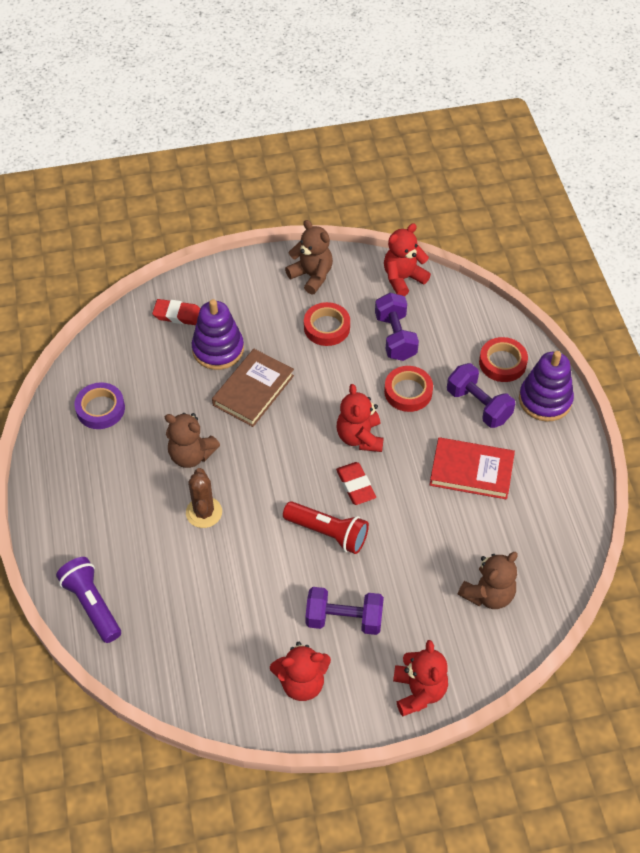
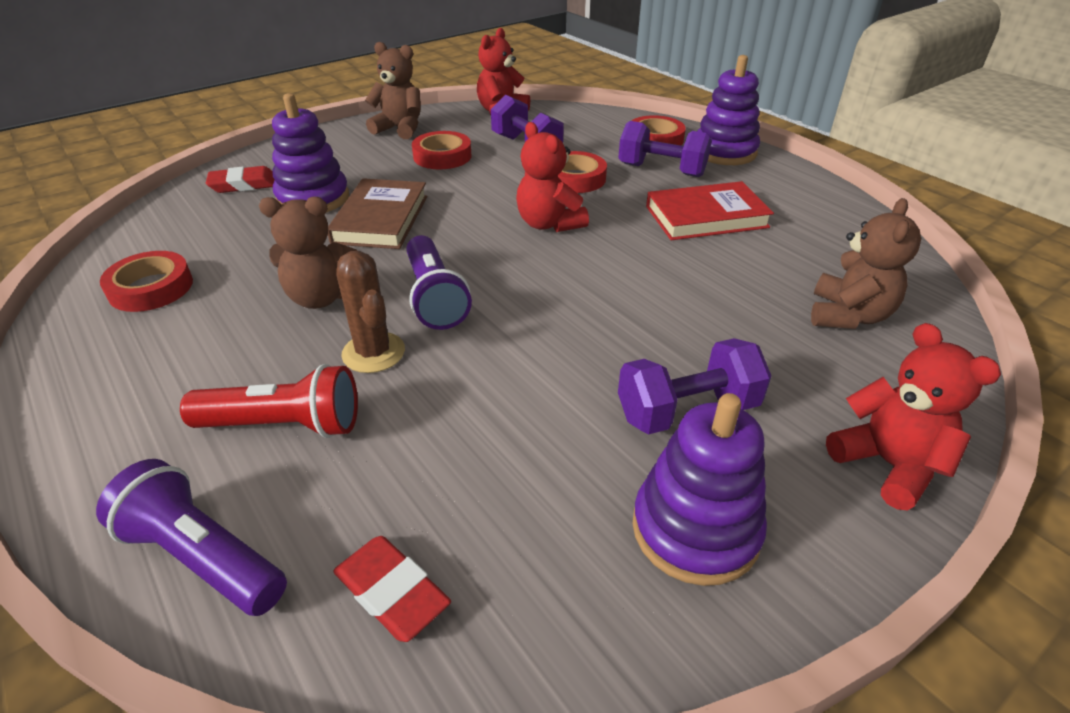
camera: 25 degrees left, 15 degrees down
purple tape [74,382,125,429] -> red tape [100,251,193,312]
red teddy bear [270,642,331,701] -> purple stacking toy [632,393,767,586]
red flashlight [283,501,369,554] -> red flashlight moved to [180,364,358,438]
red eraser [336,462,376,505] -> red eraser moved to [334,536,451,642]
none -> purple flashlight [406,235,472,330]

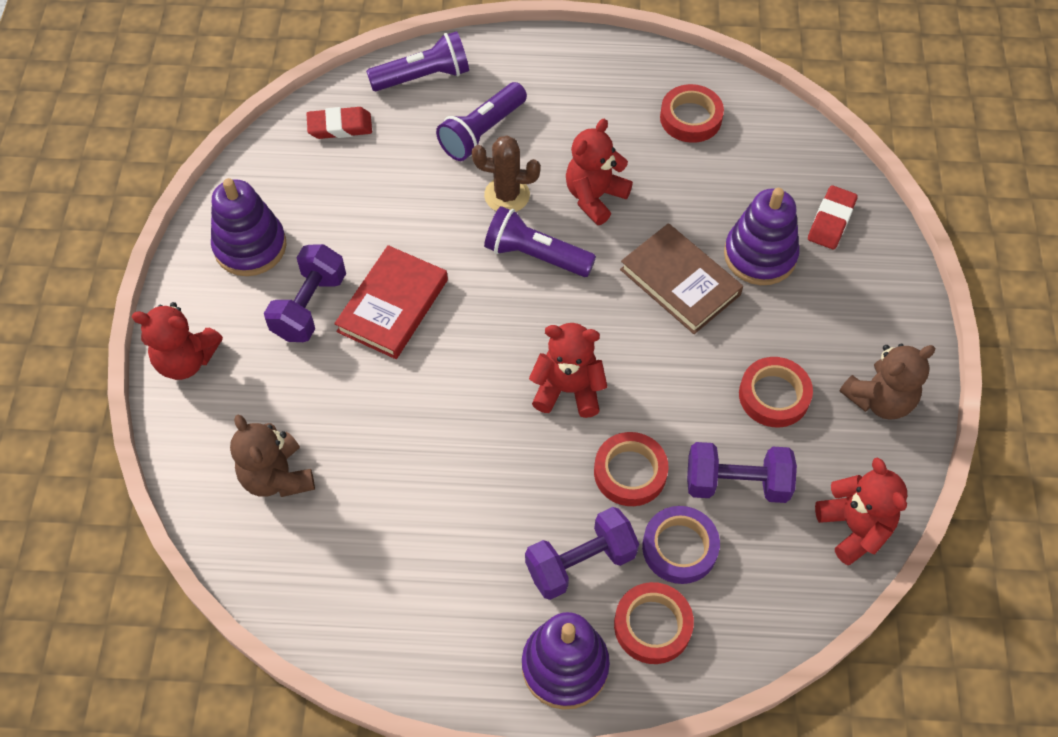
camera: 130 degrees right, 20 degrees up
red flashlight [180,364,358,438] -> purple flashlight [436,82,527,161]
brown teddy bear [259,197,357,309] -> red teddy bear [566,119,633,225]
red book [646,181,774,240] -> red book moved to [334,245,448,359]
none -> purple tape [642,506,720,584]

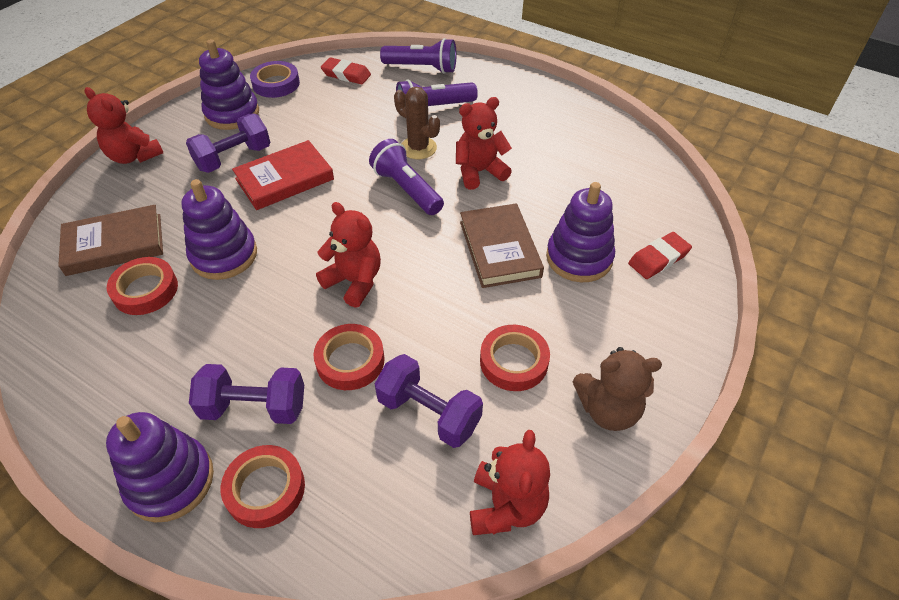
camera: 30 degrees right, 10 degrees down
brown teddy bear [230,414,315,497] -> brown book [58,205,163,276]
purple tape [642,506,720,584] -> purple tape moved to [250,61,300,98]
red tape [660,84,724,143] -> red tape moved to [107,257,178,315]
none -> purple stacking toy [181,179,257,280]

